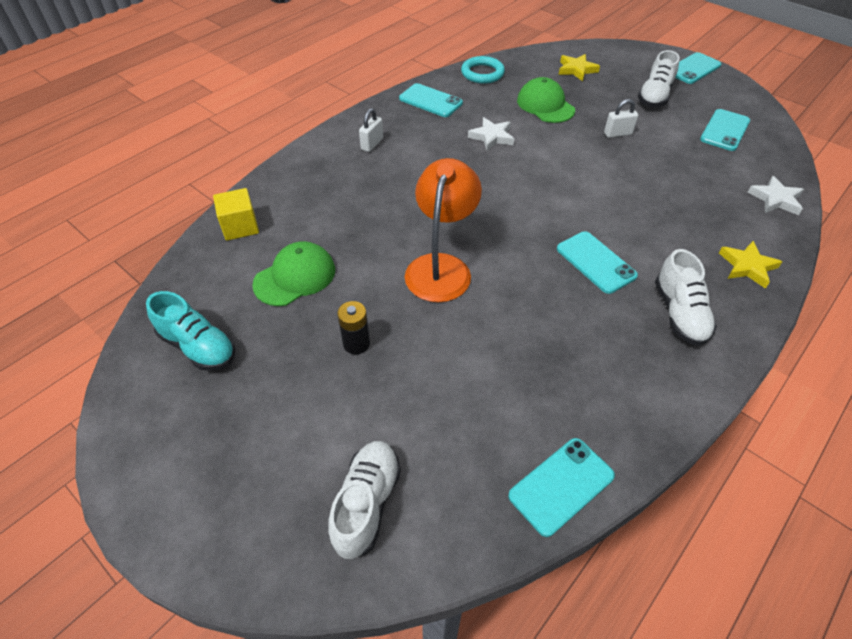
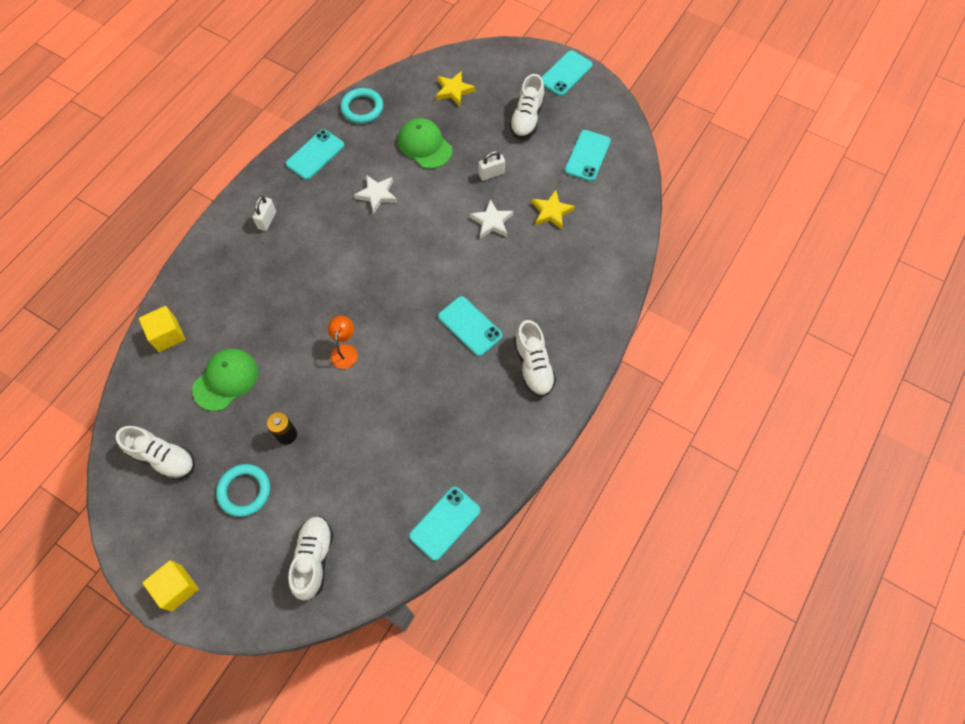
camera: 10 degrees left, 15 degrees up
turquoise shoe [146,291,236,371] -> white shoe [116,426,195,480]
turquoise phone [399,83,463,117] -> turquoise phone turned 75 degrees counterclockwise [286,129,345,180]
orange lamp [405,158,482,302] -> orange lamp [328,316,358,369], size x0.51
yellow star [719,241,782,289] -> yellow star moved to [532,190,575,230]
white star [747,176,804,215] -> white star moved to [470,199,513,239]
none -> yellow cube [142,560,199,611]
none -> turquoise ring [216,464,270,517]

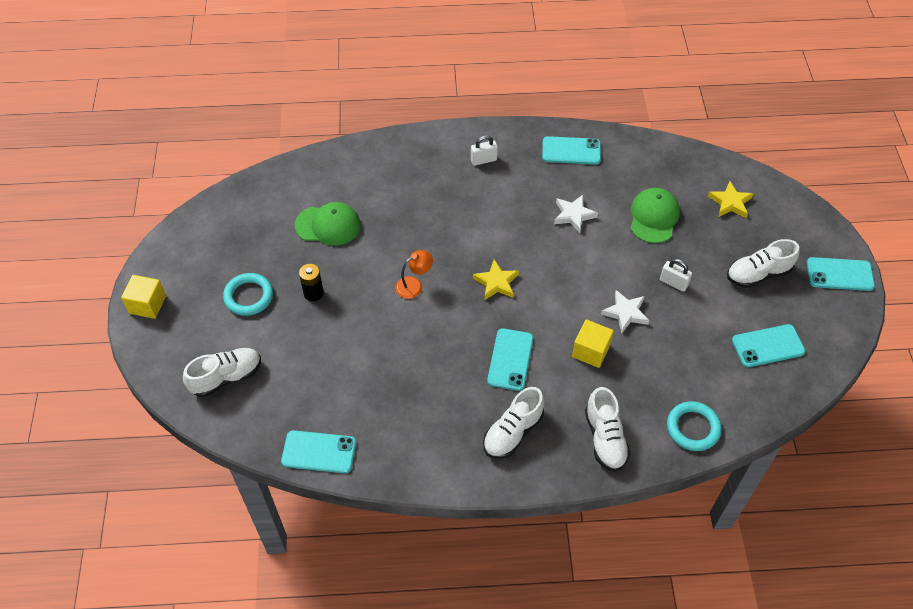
camera: 55 degrees right, 10 degrees down
white shoe [116,426,195,480] -> white shoe moved to [585,387,630,472]
yellow cube [139,306,185,352] -> yellow cube moved to [572,319,614,368]
turquoise ring [340,88,383,124] -> turquoise ring moved to [667,401,722,451]
yellow star [532,190,575,230] -> yellow star moved to [473,259,519,300]

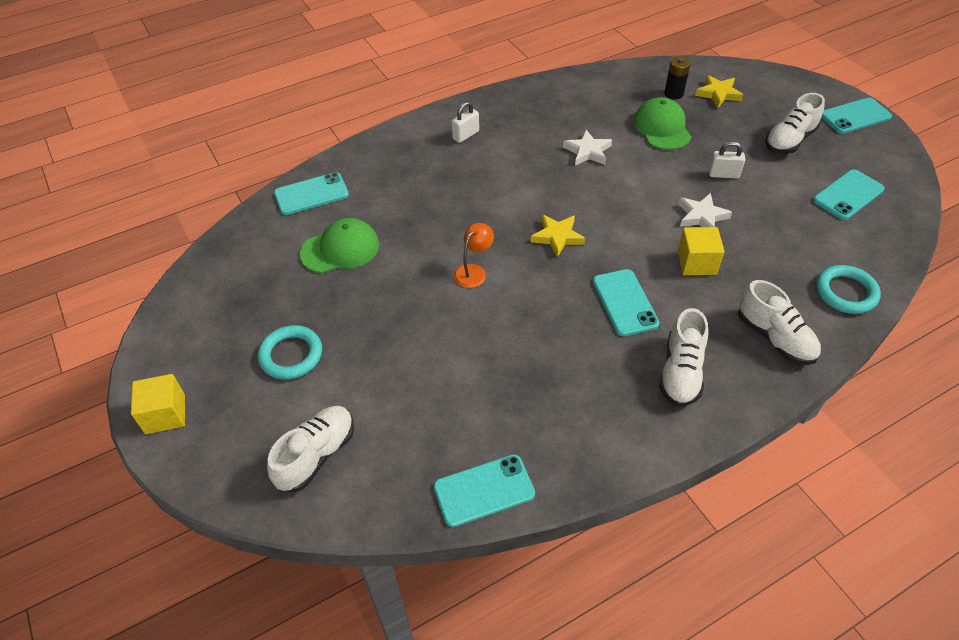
camera: 25 degrees left, 5 degrees down
black battery [299,264,324,301] -> black battery moved to [664,56,691,99]
turquoise phone [542,136,601,165] -> turquoise phone moved to [274,172,349,215]

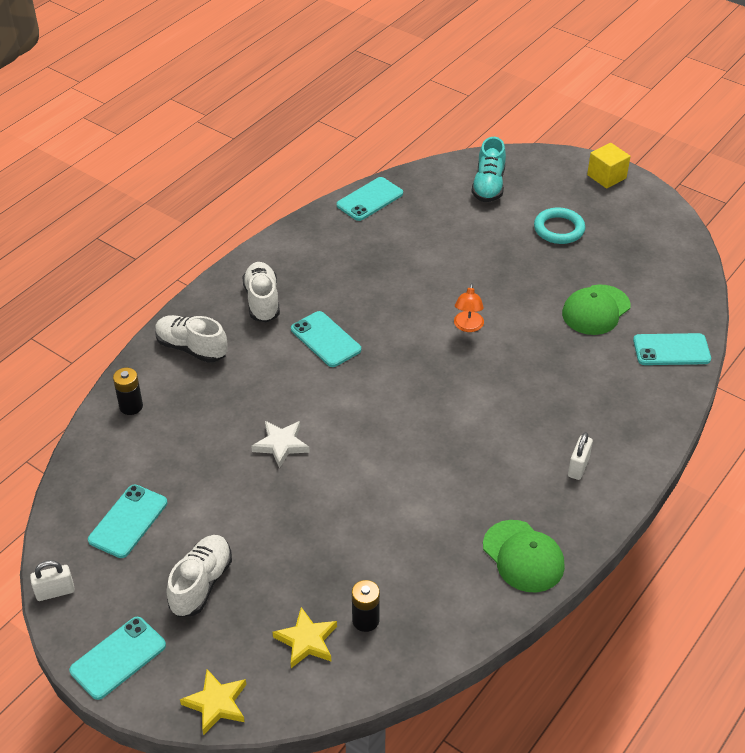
camera: 155 degrees right, 5 degrees down
white shoe [267,406,354,492] -> turquoise shoe [471,137,506,202]
turquoise phone [274,172,349,215] -> turquoise phone turned 45 degrees clockwise [633,333,711,365]
yellow star [530,214,586,258] -> yellow star moved to [180,669,246,735]
white star [563,130,612,165] -> none
green cap [633,97,691,150] -> green cap moved to [483,520,565,592]
yellow cube [677,227,725,275] -> none
white padlock [709,141,745,179] -> white padlock moved to [30,560,75,601]
turquoise ring [816,265,881,314] -> black battery [113,368,143,415]

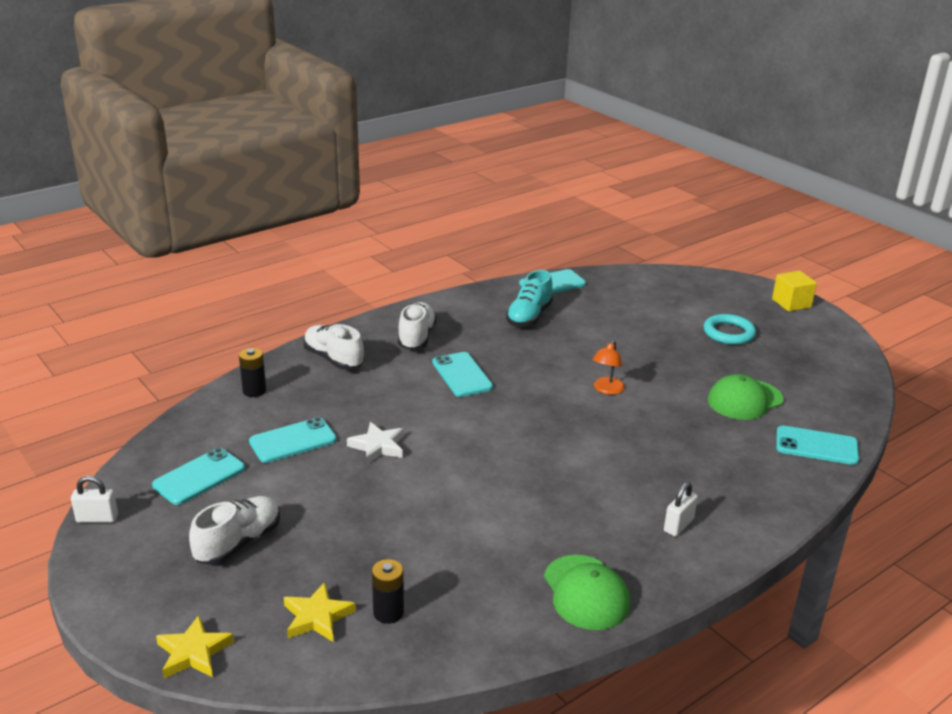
camera: 15 degrees right, 15 degrees down
turquoise phone [69,617,166,700] -> turquoise phone moved to [249,417,337,463]
turquoise shoe [471,137,506,202] -> turquoise shoe moved to [506,270,553,327]

